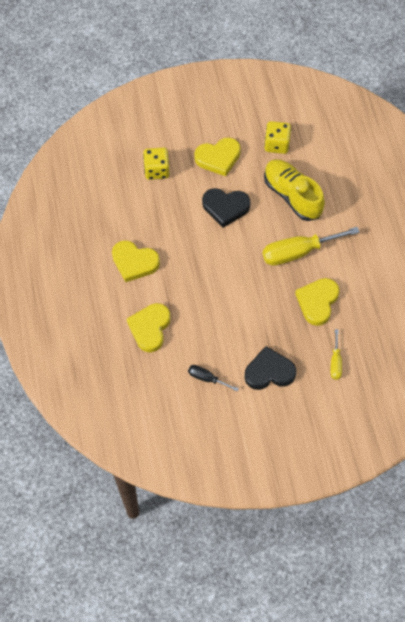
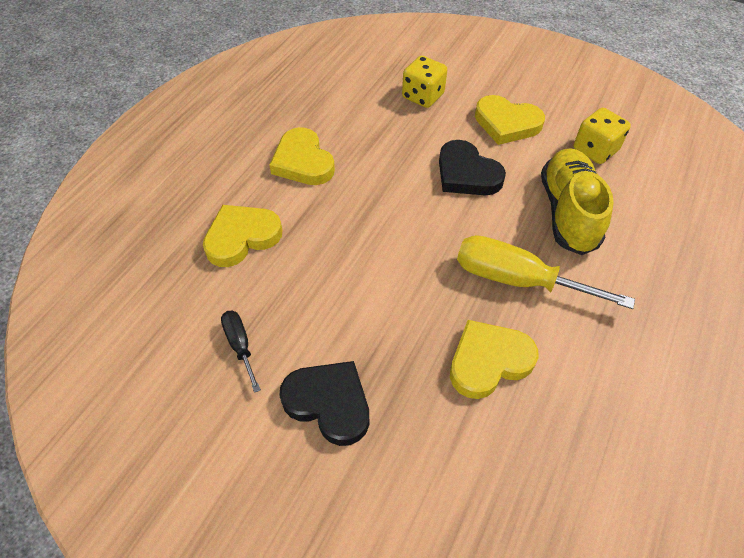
camera: 40 degrees right, 10 degrees down
yellow screwdriver [331,329,342,380] -> none

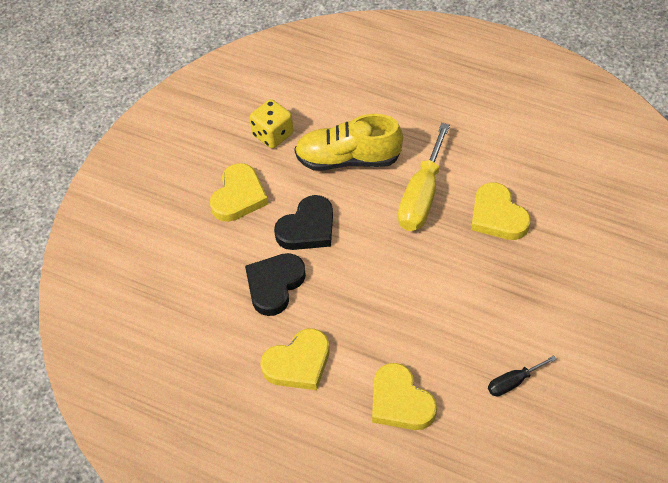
camera: 90 degrees left, 0 degrees up
black heart [279,361,369,446] -> black heart moved to [245,253,306,316]
yellow dice [402,56,447,108] -> none

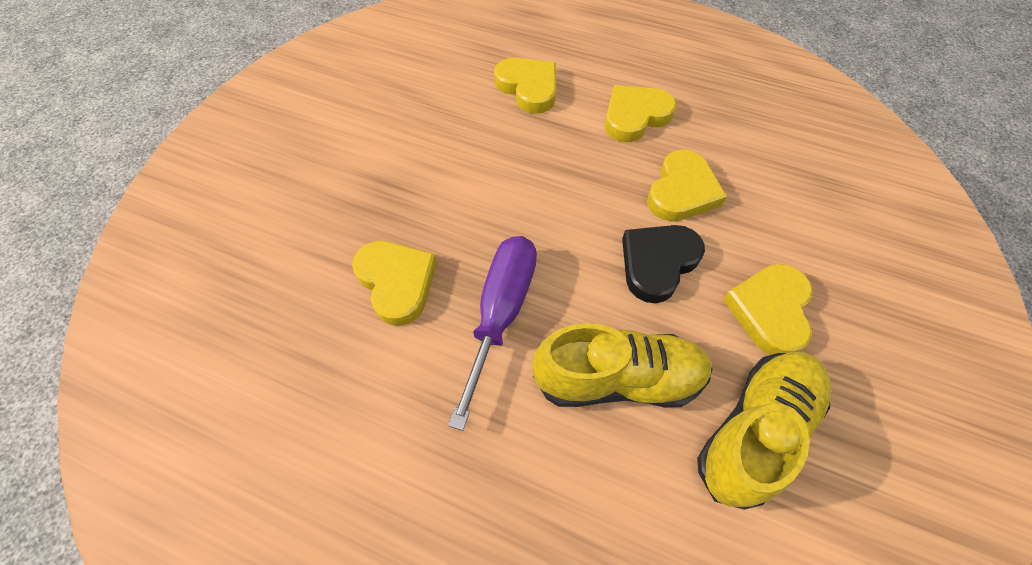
camera: 175 degrees right, 5 degrees up
black heart [245,253,306,316] -> yellow heart [647,149,727,222]
yellow dice [249,99,293,149] -> yellow shoe [697,352,831,510]
yellow screwdriver [398,123,450,231] -> purple screwdriver [448,236,537,431]
black screwdriver [488,355,557,396] -> none

